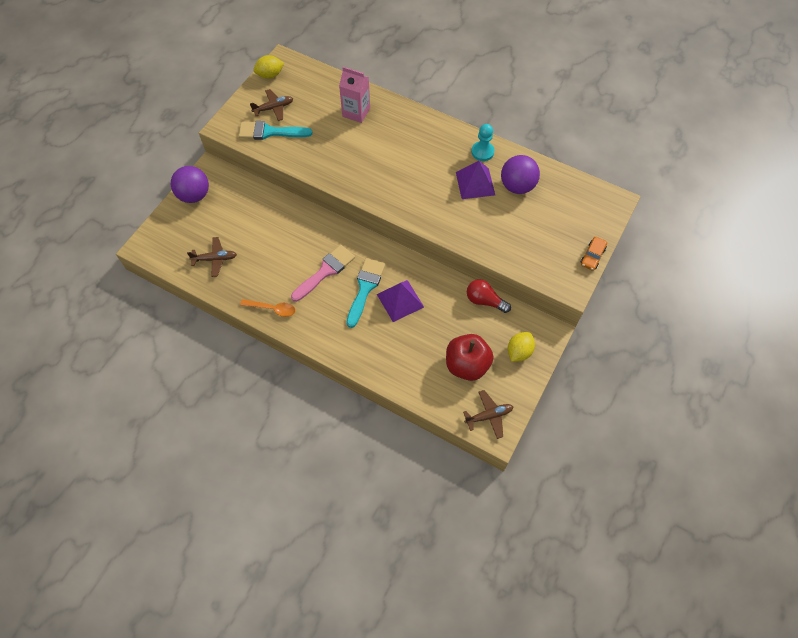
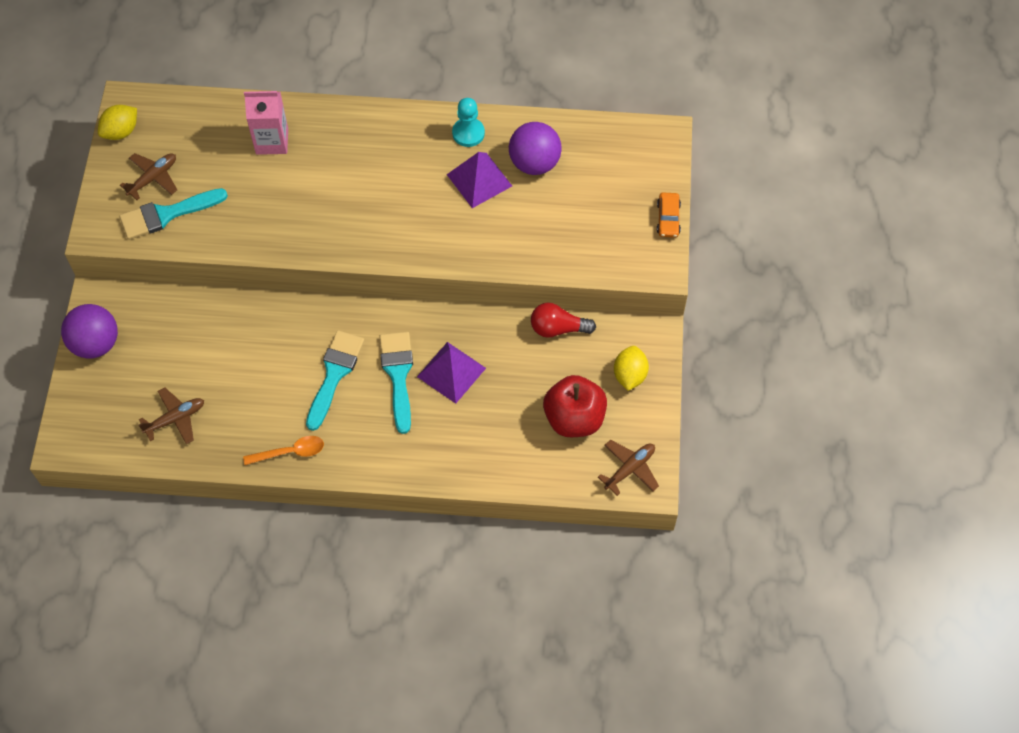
camera: 25 degrees left, 0 degrees up
pink brush [291,245,355,302] -> turquoise brush [306,330,364,431]

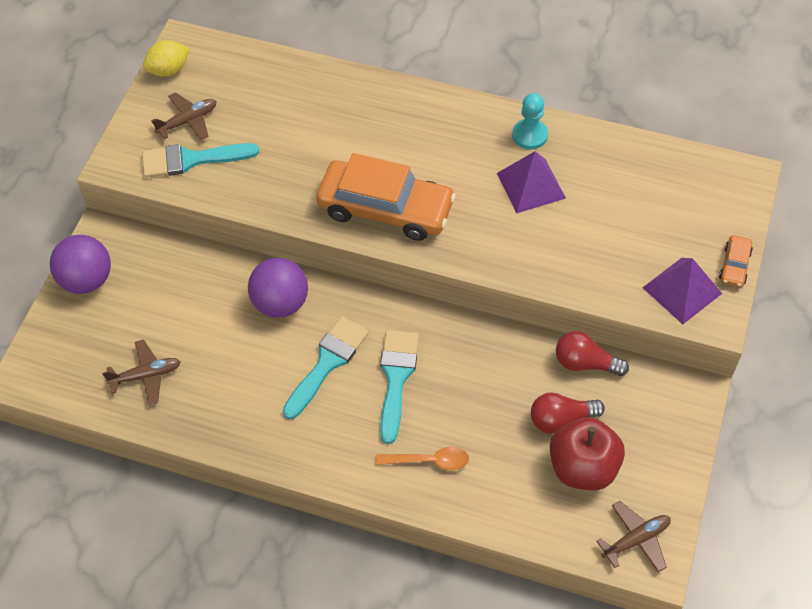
camera: 15 degrees right, 5 degrees down
orange spoon [243,436,324,465] -> orange spoon moved to [376,447,469,470]
pink carton [244,91,288,155] -> none
purple pyramid [417,342,486,404] -> purple pyramid moved to [642,258,722,324]
purple ball [509,122,562,175] -> purple ball moved to [248,258,308,318]
yellow lemon [614,346,649,391] -> none
none -> orange car [316,153,456,241]
none -> red light bulb [531,392,605,434]

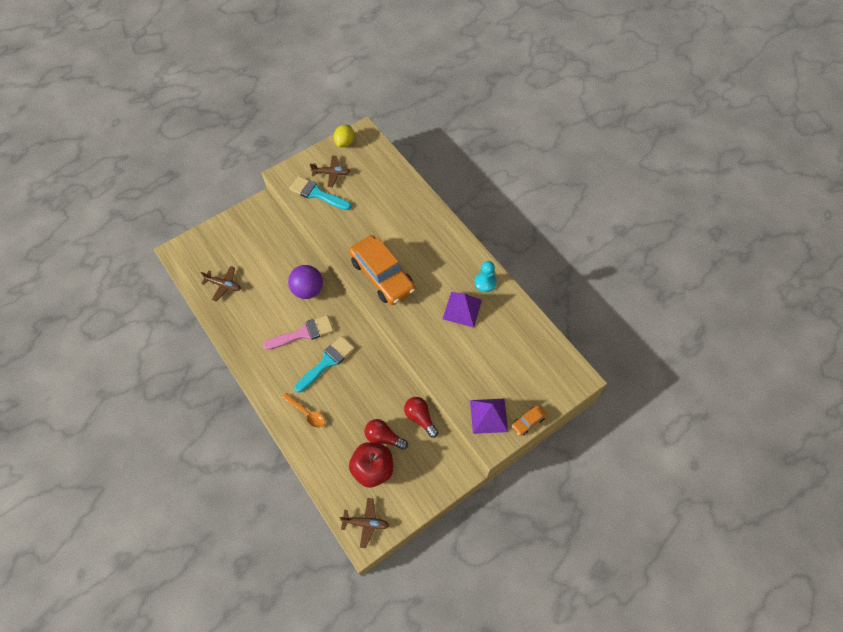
camera: 35 degrees right, 5 degrees up
purple ball [50,235,111,294] -> none
yellow lemon [143,40,190,77] -> yellow lemon turned 75 degrees counterclockwise [334,125,354,147]
turquoise brush [283,317,369,419] -> pink brush [263,315,334,350]

